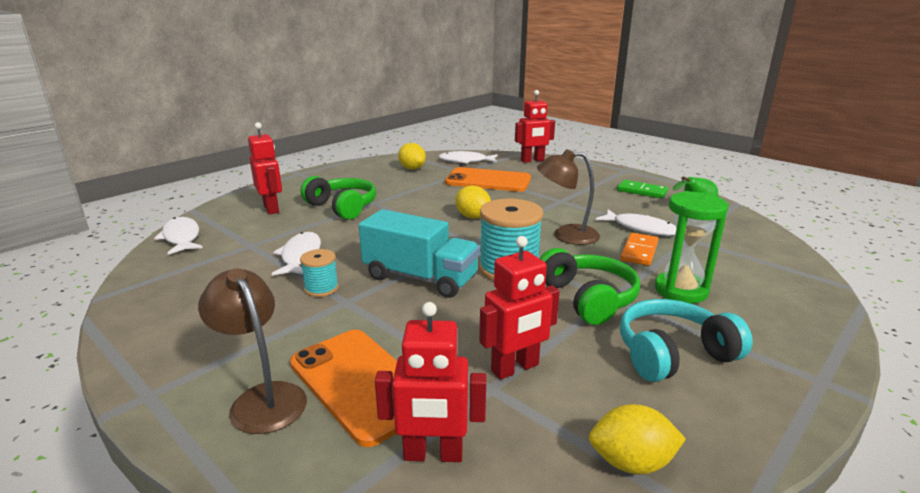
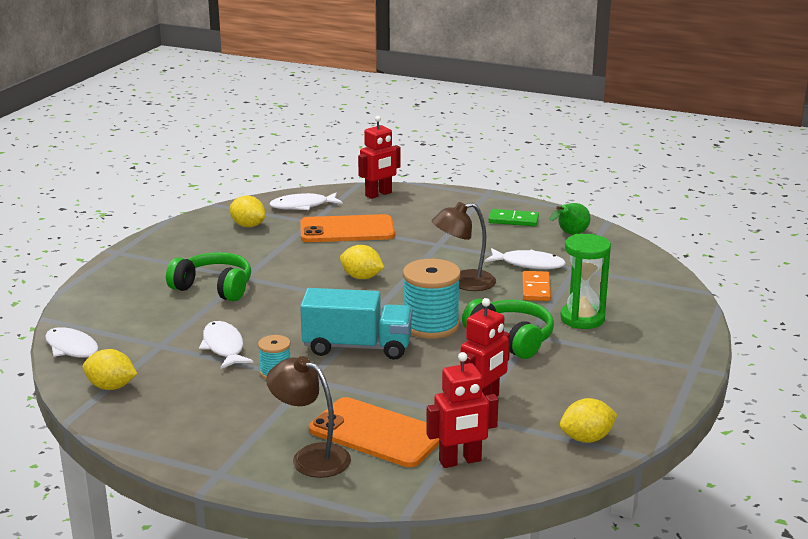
camera: 20 degrees left, 0 degrees up
red robot [248,122,282,214] -> none
turquoise headphones [620,299,753,382] -> none
none -> yellow lemon [83,349,137,390]

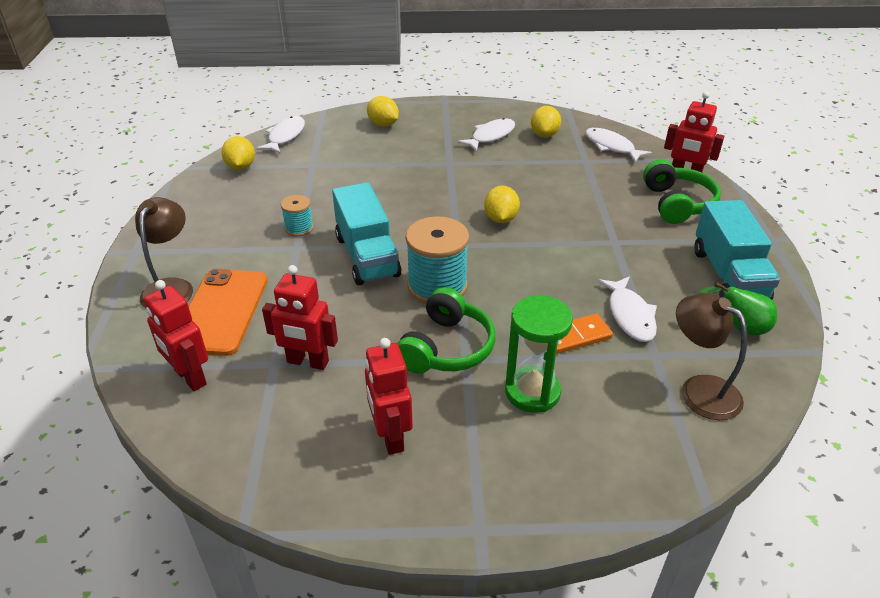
camera: 65 degrees right, 15 degrees up
green headphones [166,252,251,301] -> green headphones moved to [643,159,721,224]
white fish [199,321,253,369] -> white fish moved to [457,118,515,152]
orange phone [300,214,395,242] -> none
brown lamp [432,202,496,291] -> brown lamp moved to [676,293,747,420]
green domino [488,209,539,226] -> turquoise truck [694,200,780,300]
yellow lemon [560,398,618,443] -> yellow lemon moved to [367,96,399,127]
none -> red robot [365,338,413,455]

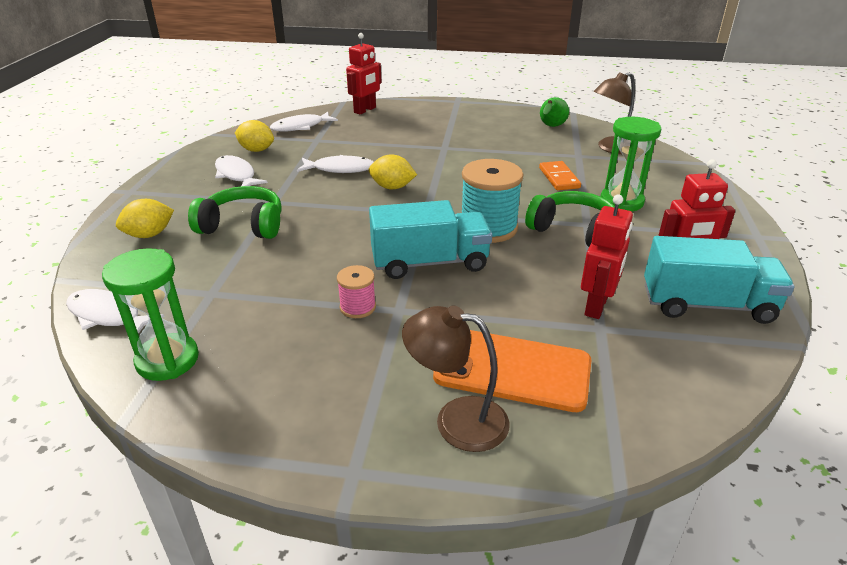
camera: 80 degrees left, 5 degrees down
red robot [144,280,208,391] -> none
yellow lemon [221,136,255,170] -> green hourglass [102,248,199,381]
turquoise spool [281,195,314,236] -> pink spool [337,265,376,318]
white fish [598,276,657,342] -> white fish moved to [297,155,374,173]
green headphones [643,159,721,224] -> green headphones moved to [188,186,282,239]
turquoise truck [694,200,780,300] -> turquoise truck moved to [644,236,795,324]

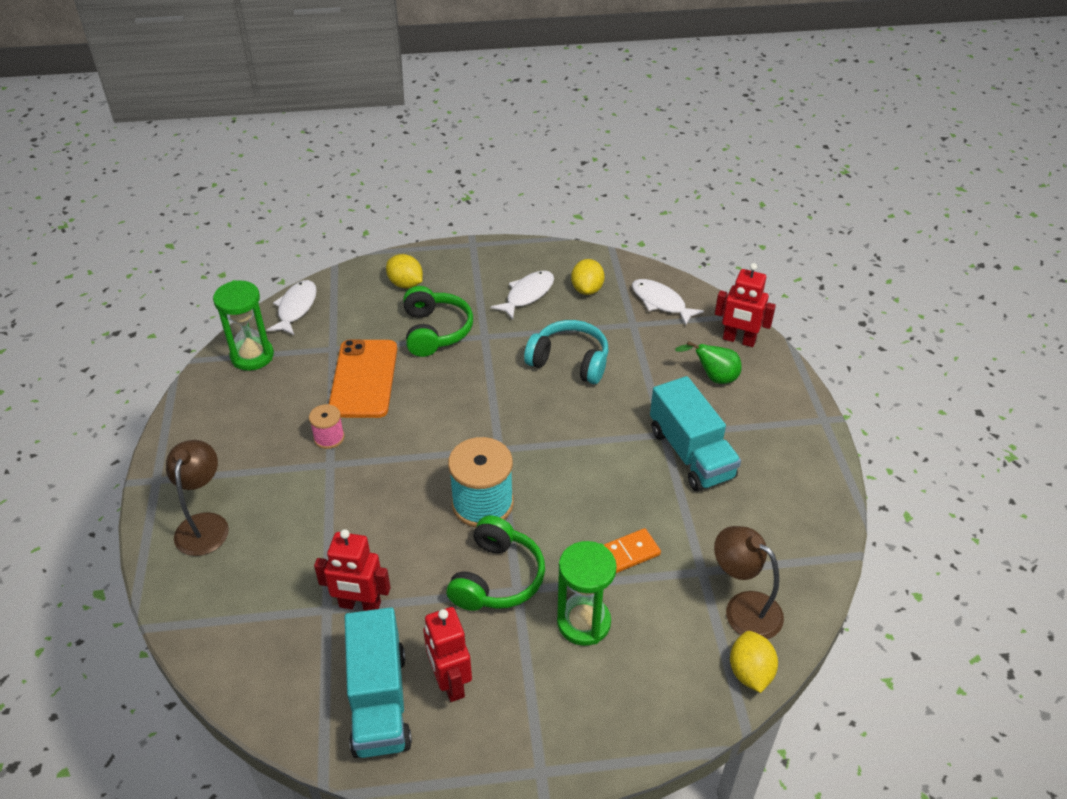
camera: 75 degrees right, 10 degrees up
white fish [297,155,374,173] -> turquoise headphones [524,320,609,384]
yellow lemon [369,155,417,189] -> yellow lemon moved to [730,631,778,693]
turquoise truck [369,200,492,279] -> turquoise truck moved to [650,376,741,492]
orange phone [433,330,591,412] -> orange phone moved to [329,339,397,418]
green pear [540,97,569,127] -> green pear moved to [675,341,742,384]

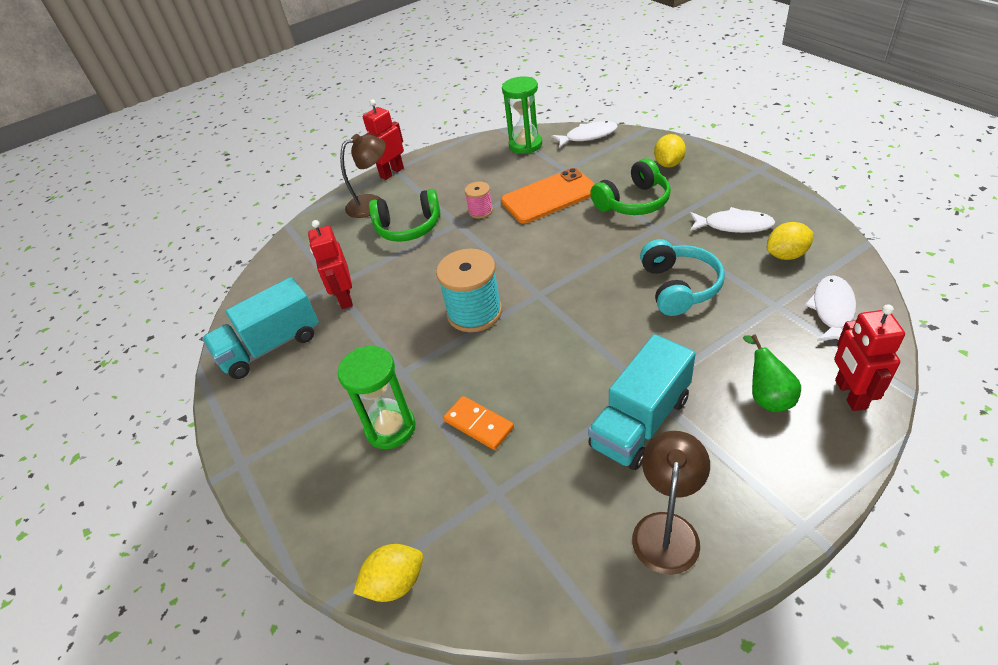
camera: 70 degrees right, 0 degrees up
red robot [423,607,472,702] -> red robot moved to [363,99,404,180]
green headphones [446,516,545,611] -> green headphones moved to [369,189,440,242]
brown lamp [714,526,784,639] -> brown lamp moved to [632,431,710,575]

